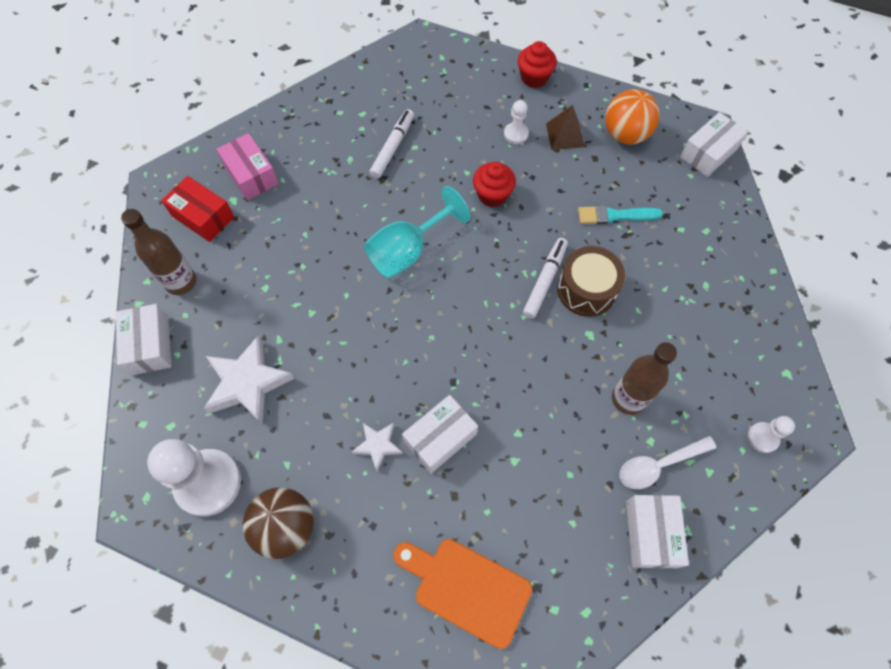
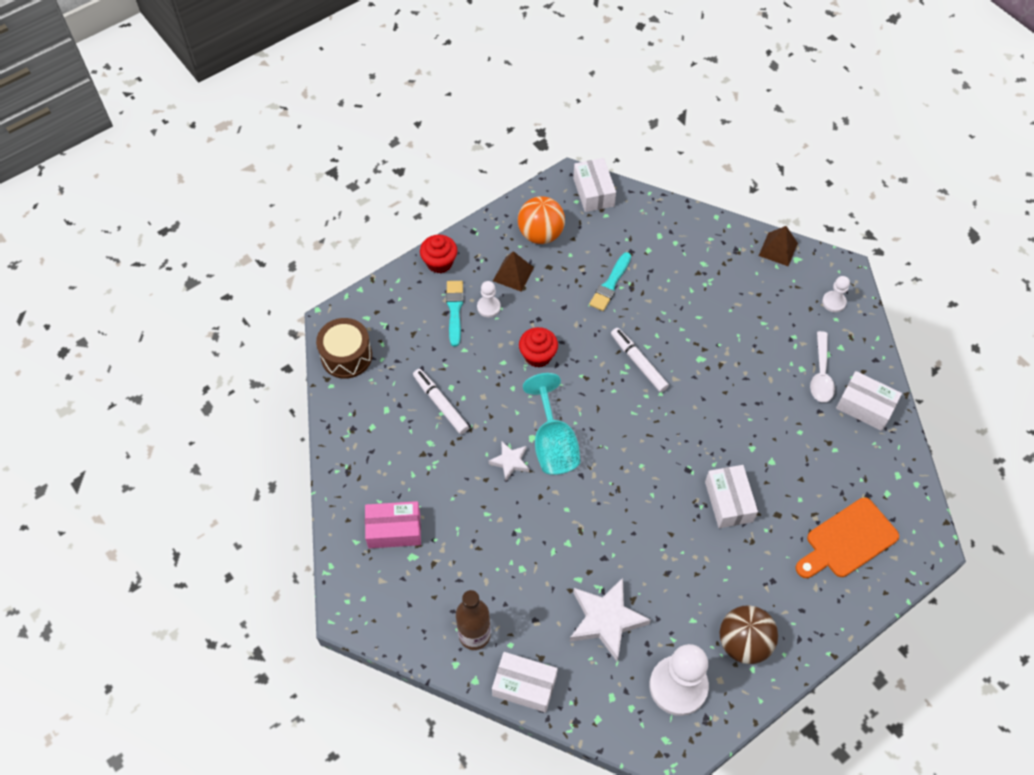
camera: 60 degrees left, 5 degrees down
red box [161,176,234,242] -> none
white star [352,423,403,471] -> white star moved to [489,441,529,481]
brown drum [557,246,625,317] -> brown drum moved to [316,318,372,379]
brown bottle [612,342,677,415] -> none
none -> turquoise brush [446,281,464,347]
none -> brown pyramid [759,226,798,266]

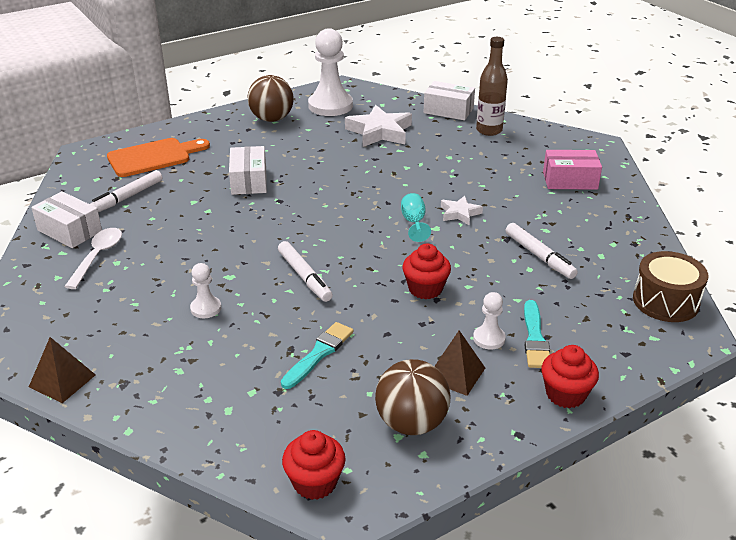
camera: 175 degrees left, 25 degrees down
orange ball [518,196,565,244] -> brown ball [375,359,450,435]
turquoise goblet [523,373,580,475] -> turquoise goblet [401,193,431,242], size x0.54
white box [573,158,616,212] -> red cupcake [282,430,346,500]
white pawn [822,276,850,312] -> white pawn moved to [190,263,221,318]
none -> white marker [90,170,162,212]

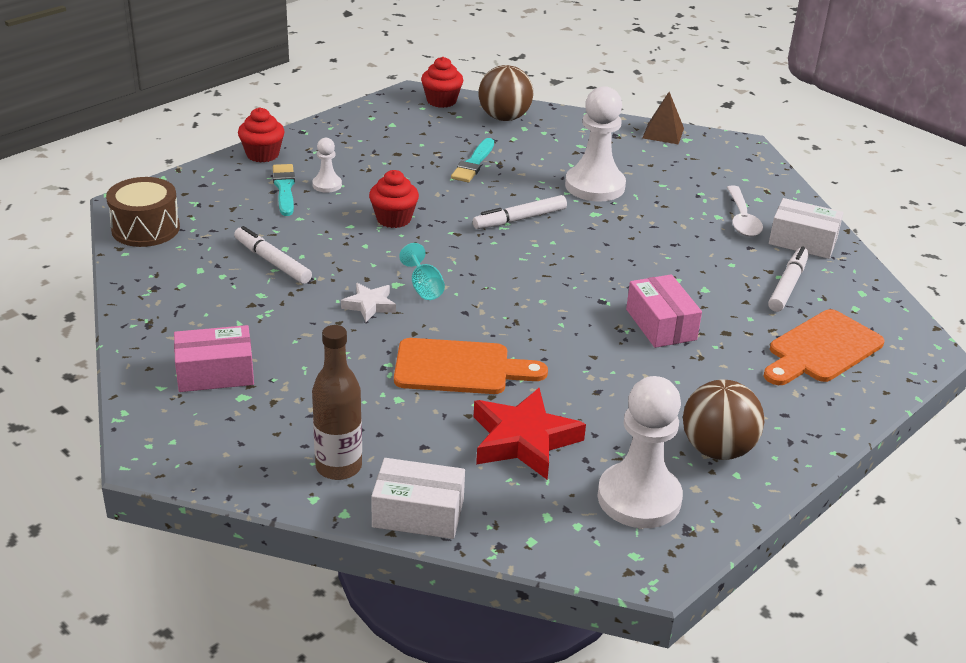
camera: 165 degrees right, 0 degrees up
white pawn [190,263,221,318] -> white pawn [565,86,626,202], size x2.08
white box [229,146,267,195] -> pink box [626,274,702,348]
white marker [278,241,333,302] -> white marker turned 75 degrees counterclockwise [473,195,567,229]
white star [345,105,412,147] -> red star [474,388,586,480]
brown ball [375,359,450,435] -> brown ball moved to [478,65,533,121]
brown pyramid [434,330,485,396] -> none
none -> orange cutting board [394,338,548,394]

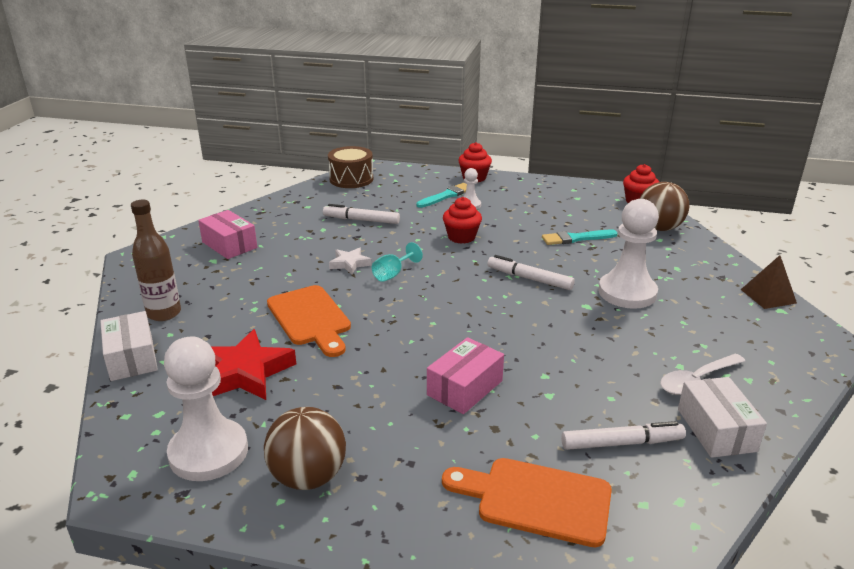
camera: 60 degrees right, 5 degrees down
white marker [234,226,312,284] -> white marker turned 90 degrees counterclockwise [323,204,400,224]

